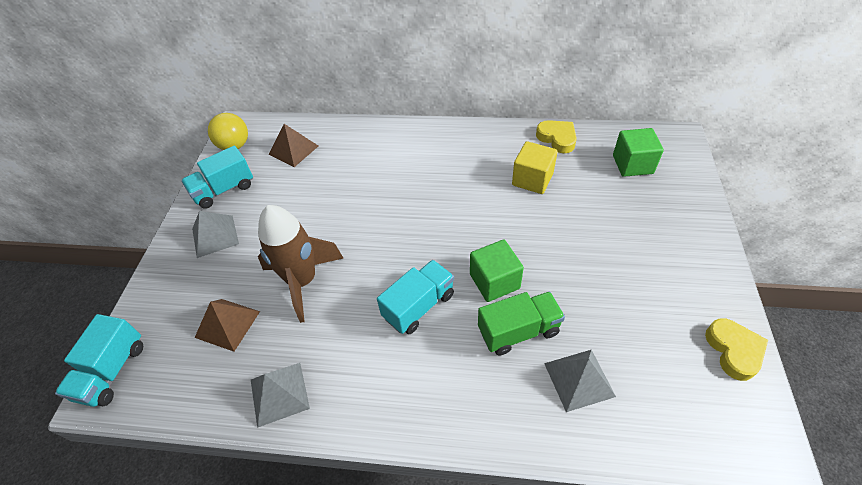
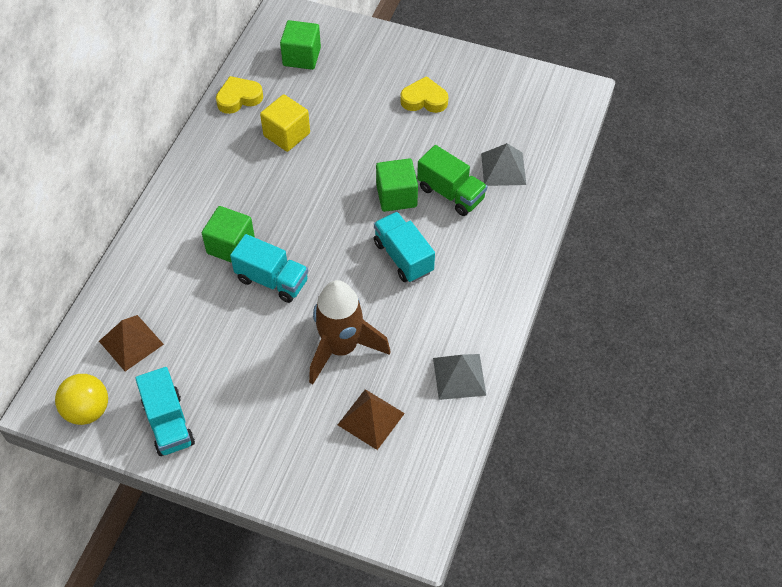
camera: 80 degrees left, 5 degrees up
turquoise truck [55,314,143,407] -> turquoise truck moved to [230,234,308,303]
grey pyramid [192,211,239,258] -> none
green truck [478,292,565,356] -> green truck turned 135 degrees clockwise [417,145,487,216]
yellow heart [705,318,768,381] -> yellow heart moved to [400,76,448,113]
none -> green cube [202,206,255,263]

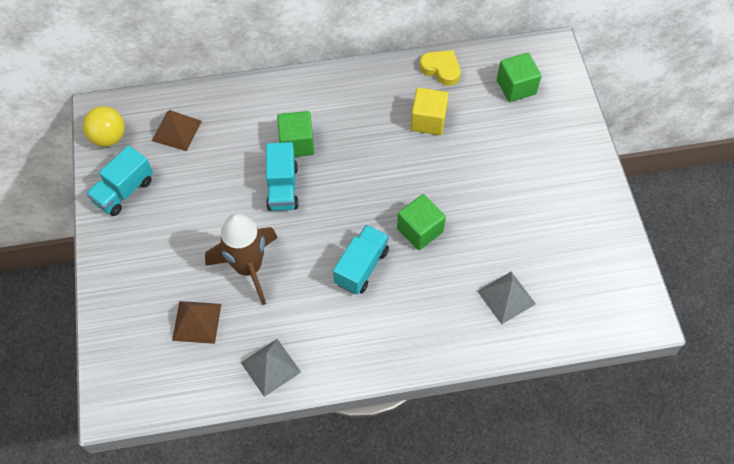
camera: 60 degrees right, 5 degrees up
yellow heart [400,76,448,113] -> none
green truck [417,145,487,216] -> none

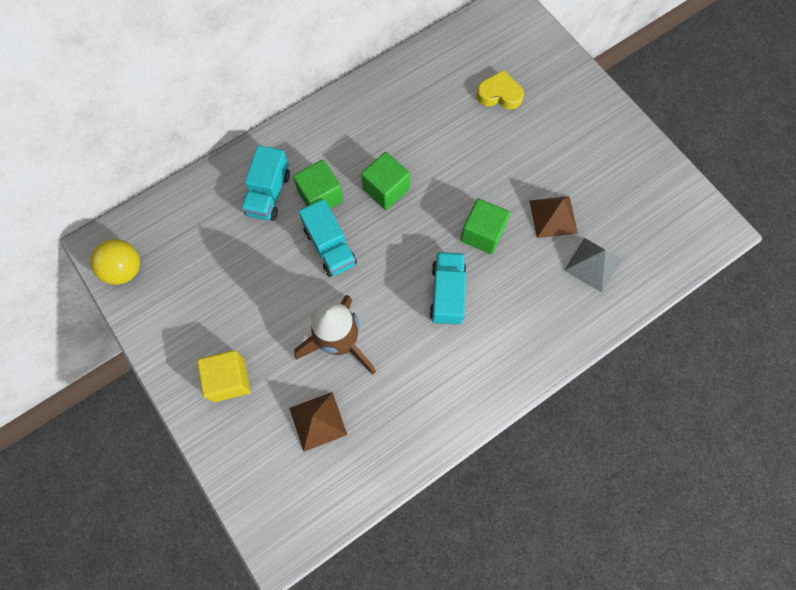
camera: 25 degrees left, 10 degrees up
turquoise truck [86,145,153,216] -> turquoise truck moved to [241,145,290,221]
brown pyramid [152,110,202,151] -> brown pyramid moved to [530,196,578,238]
grey pyramid [241,339,301,397] -> none
yellow cube [411,88,449,135] -> yellow cube moved to [197,350,250,402]
yellow heart [420,50,461,86] -> yellow heart moved to [476,70,524,109]
green cube [497,53,542,102] -> green cube moved to [361,152,410,210]

